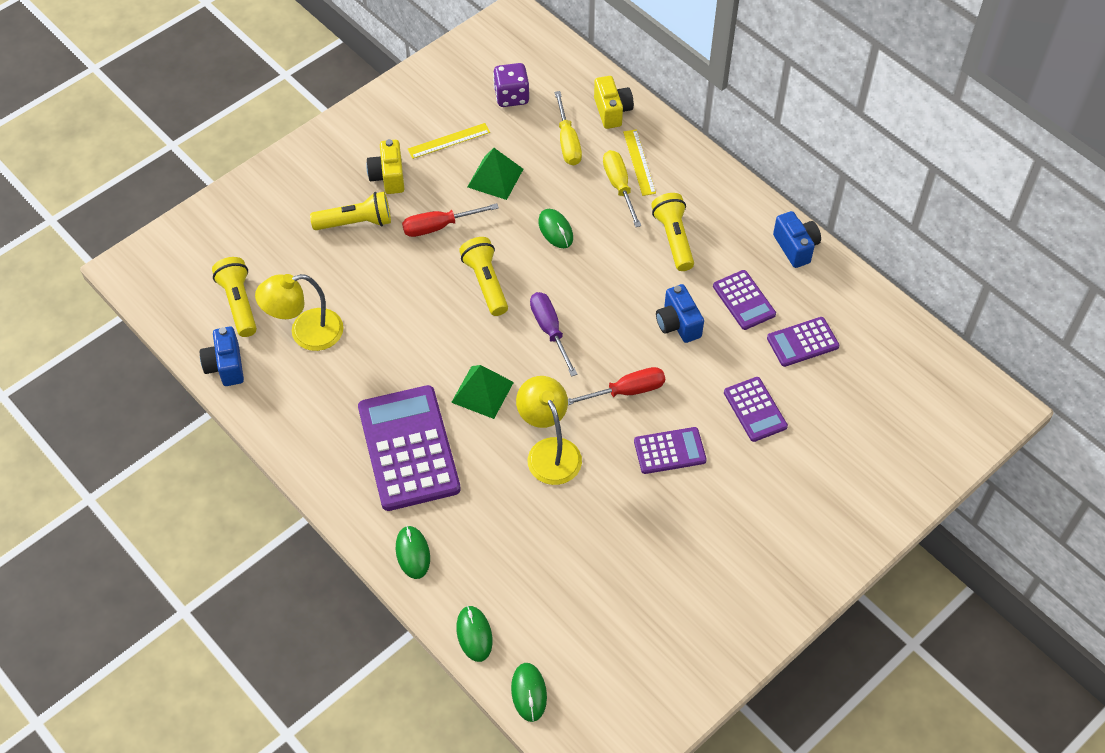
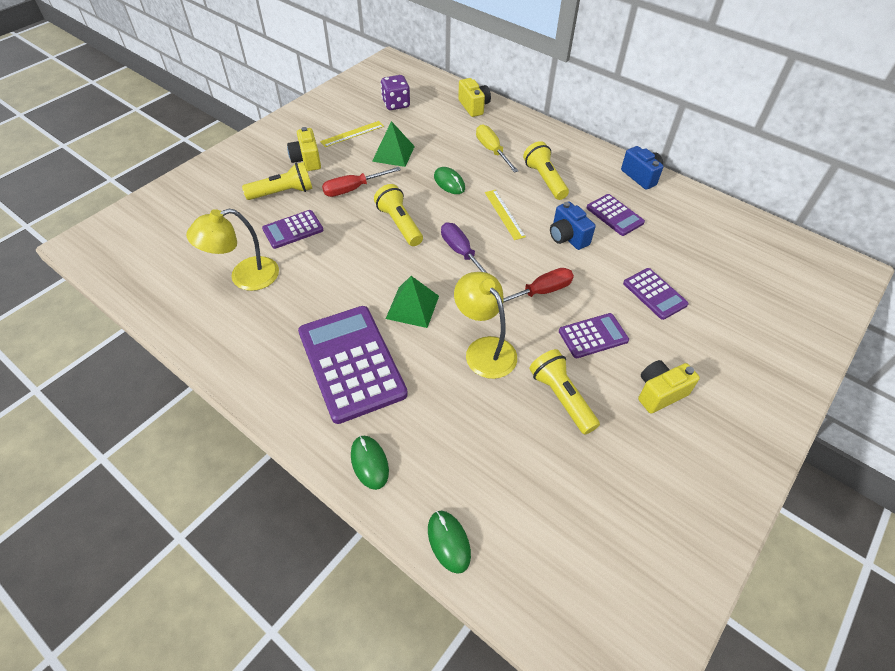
camera: 10 degrees left, 5 degrees down
blue camera [200,327,244,386] -> none
yellow flashlight [212,257,257,337] -> yellow flashlight moved to [529,349,600,435]
green mouse [511,663,547,722] -> none
yellow screwdriver [555,91,582,165] -> none
yellow ruler [623,129,656,196] -> yellow ruler moved to [485,190,526,240]
purple calculator [767,317,839,367] -> purple calculator moved to [262,210,323,249]
none -> yellow camera [638,360,700,414]

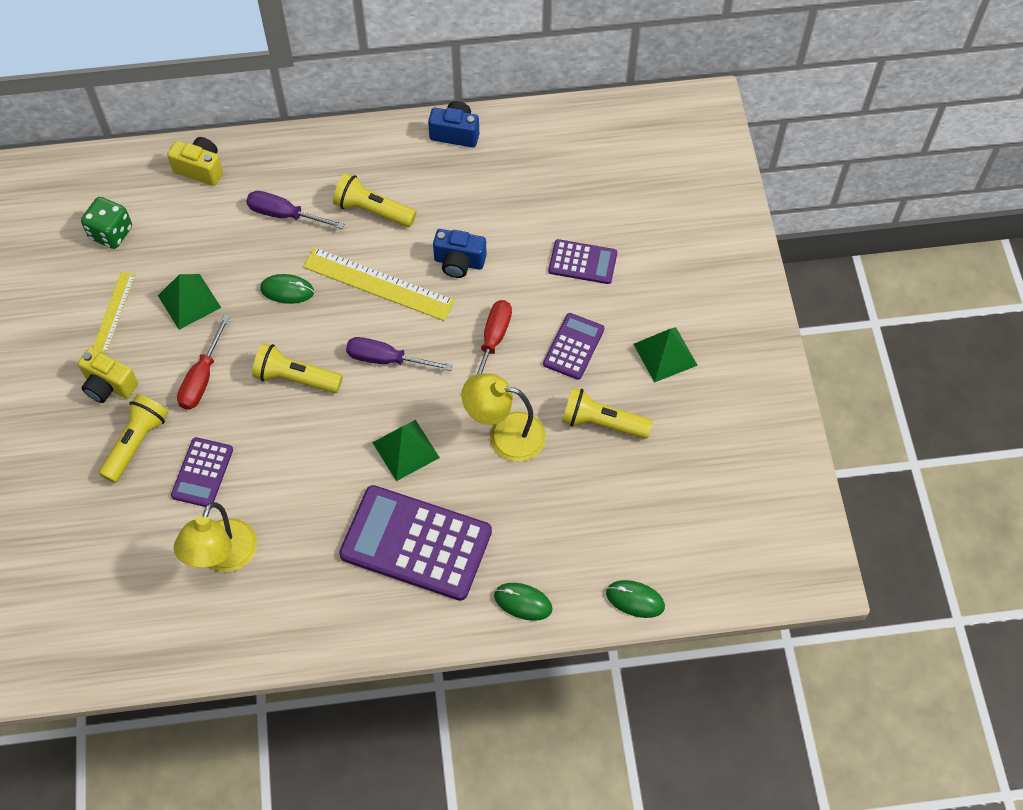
camera: 45 degrees left, 10 degrees up
purple dice [381,75,410,110] -> green dice [81,197,132,249]
yellow screwdriver [476,124,518,173] -> purple screwdriver [246,191,344,229]
yellow ruler [485,190,526,240] -> yellow ruler [303,247,455,321], size x1.69
purple calculator [587,194,645,236] -> none
yellow camera [638,360,700,414] -> green pyramid [633,327,698,383]

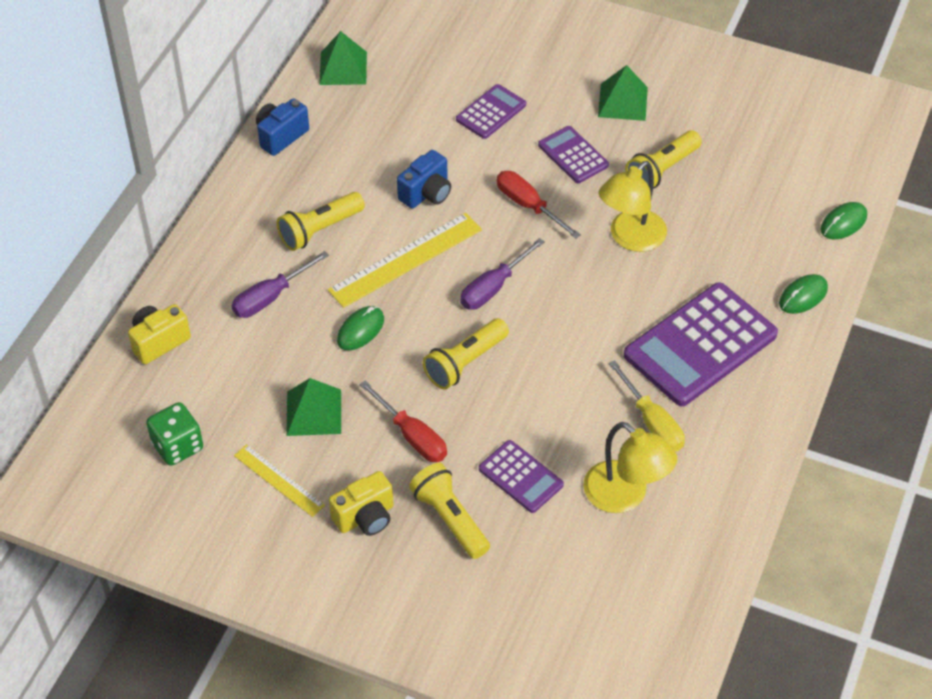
camera: 60 degrees left, 10 degrees down
green pyramid [372,420,440,481] -> green pyramid moved to [319,31,367,85]
none -> yellow screwdriver [608,360,685,451]

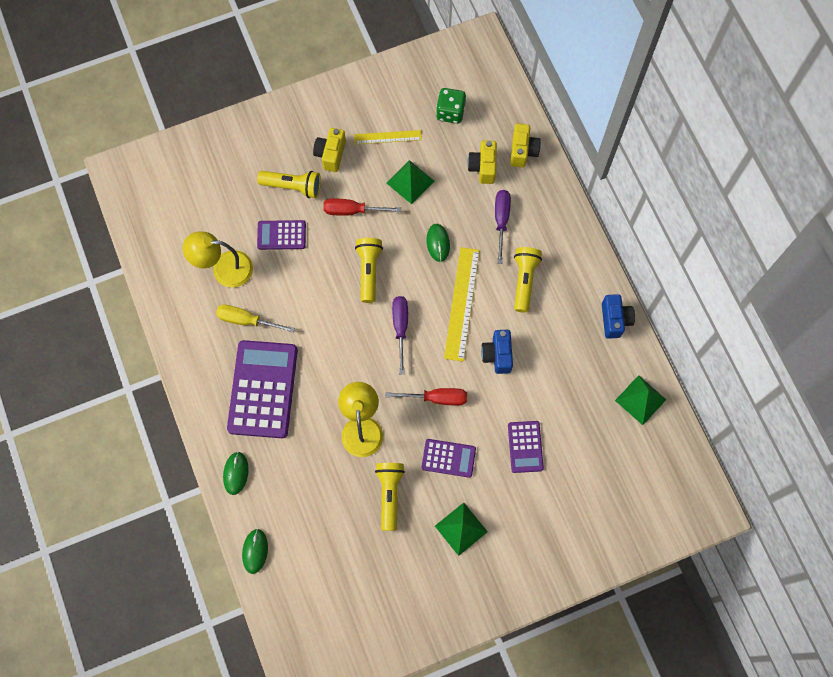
camera: 135 degrees right, 20 degrees up
none -> yellow camera [467,140,497,184]

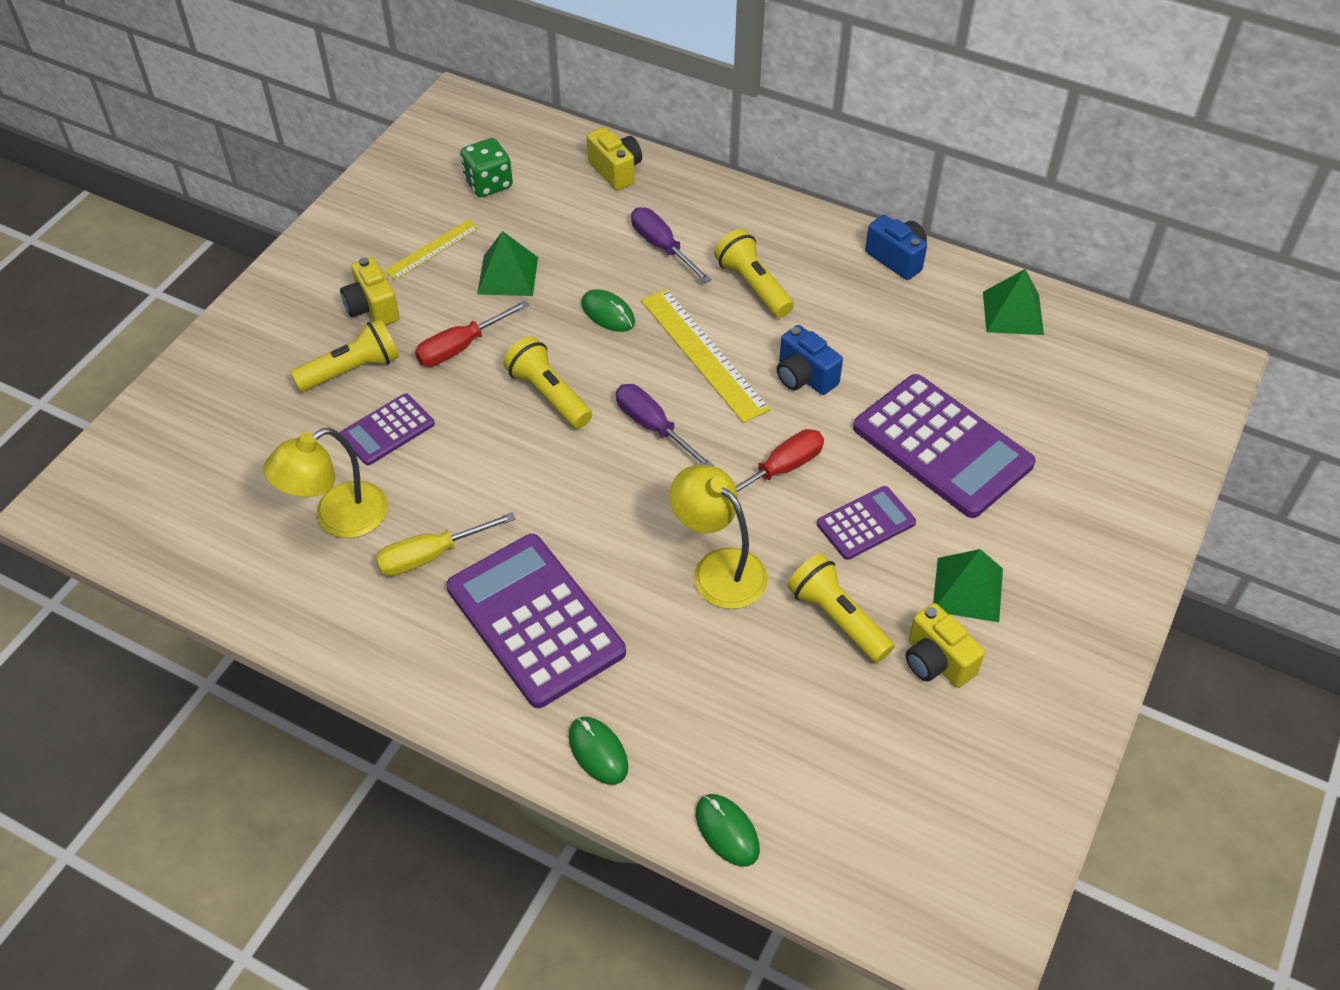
camera: 40 degrees left, 20 degrees down
yellow camera [467,140,497,184] -> yellow camera moved to [906,603,985,688]
purple calculator [508,421,544,473] -> purple calculator [853,374,1036,518], size x1.92

